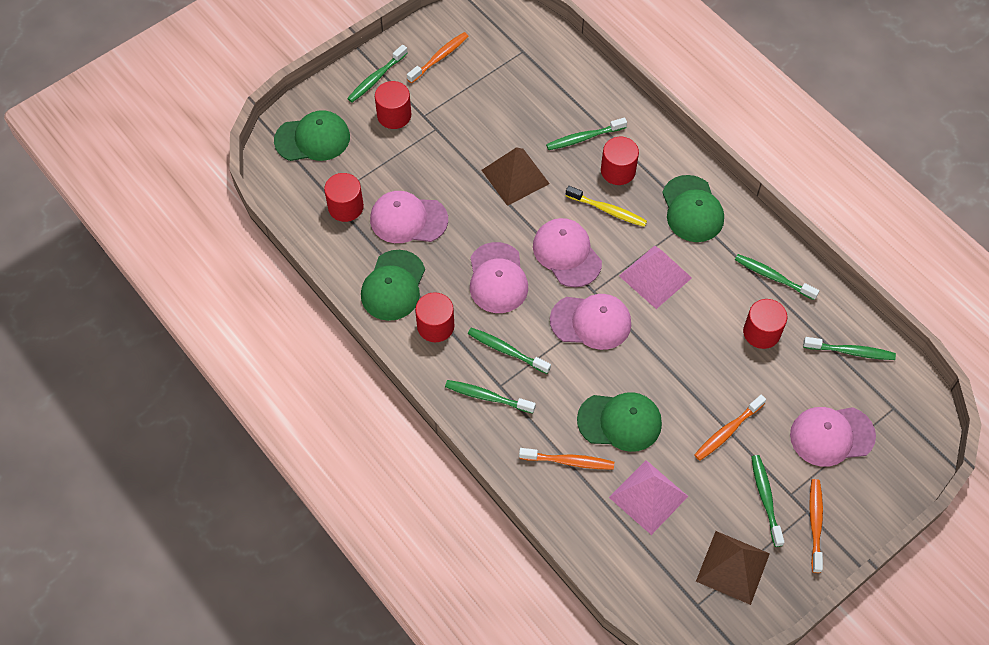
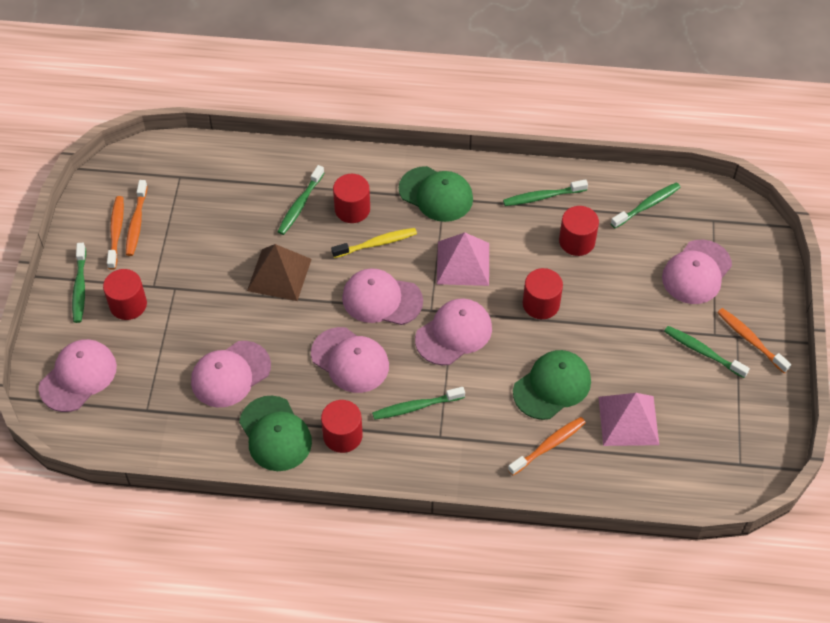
camera: 45 degrees left, 5 degrees down
green cap [274,110,350,161] -> pink cap [39,339,117,412]
red cylinder [324,173,364,222] -> red cylinder moved to [523,268,563,319]
green toothbrush [445,380,536,414] -> none
orange toothbrush [694,395,766,461] -> orange toothbrush moved to [126,180,148,256]
brown pyramid [696,531,770,605] -> none

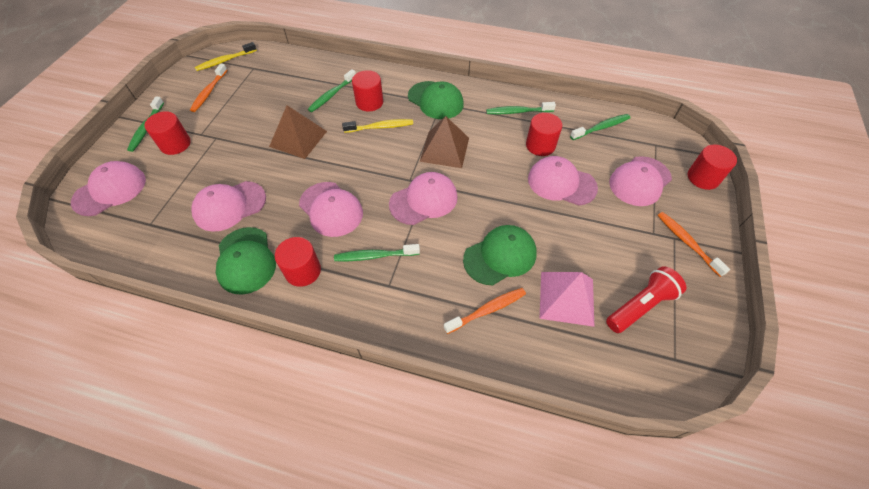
camera: 10 degrees right, 0 degrees up
orange toothbrush [107,196,124,270] -> none
pink cap [342,268,423,325] -> pink cap moved to [528,156,598,206]
pink pyramid [437,232,489,286] -> brown pyramid [420,116,469,168]
red cylinder [523,268,563,319] -> red cylinder moved to [688,144,737,190]
green toothbrush [664,326,750,378] -> none
none -> yellow toothbrush [195,42,257,71]
none -> red flashlight [606,266,686,333]

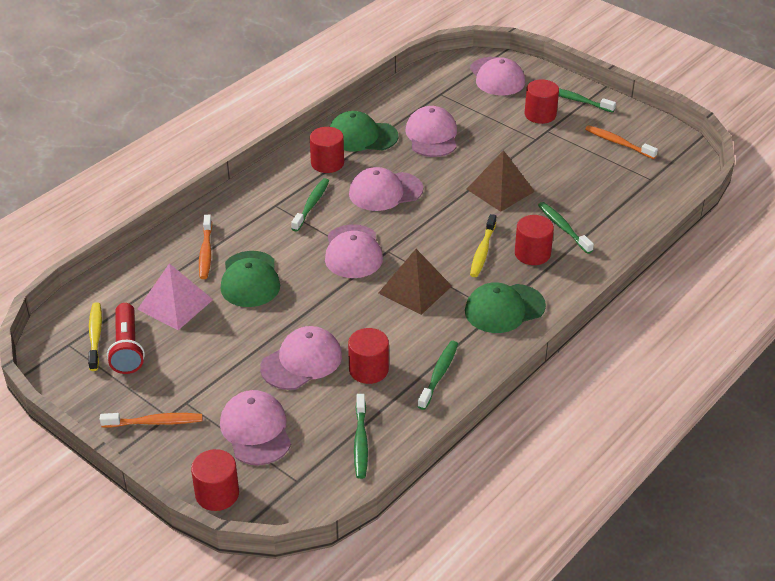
camera: 115 degrees right, 15 degrees down
yellow toothbrush [195,42,257,71] -> yellow toothbrush moved to [88,302,102,371]

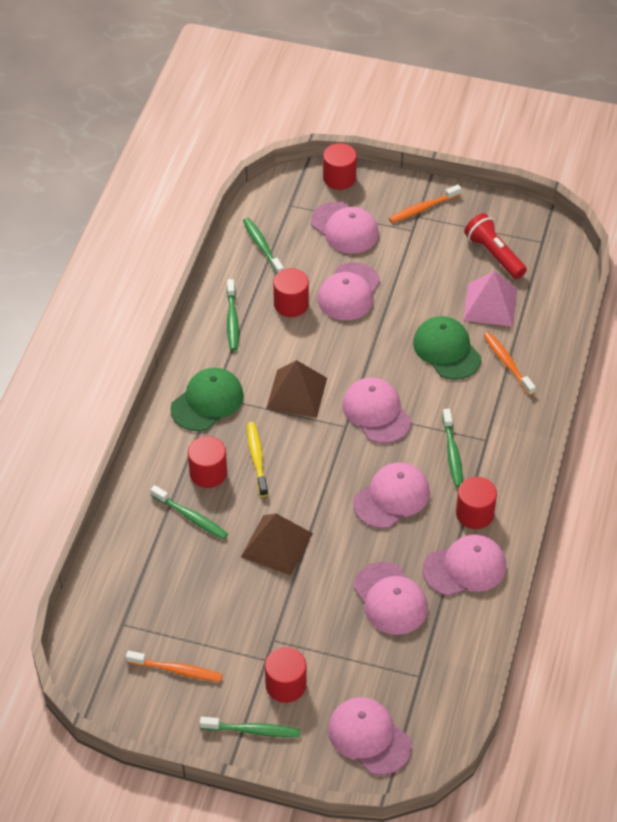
camera: 155 degrees right, 10 degrees up
yellow toothbrush [88,302,102,371] -> none
green cap [329,111,398,151] -> pink cap [422,534,506,596]

